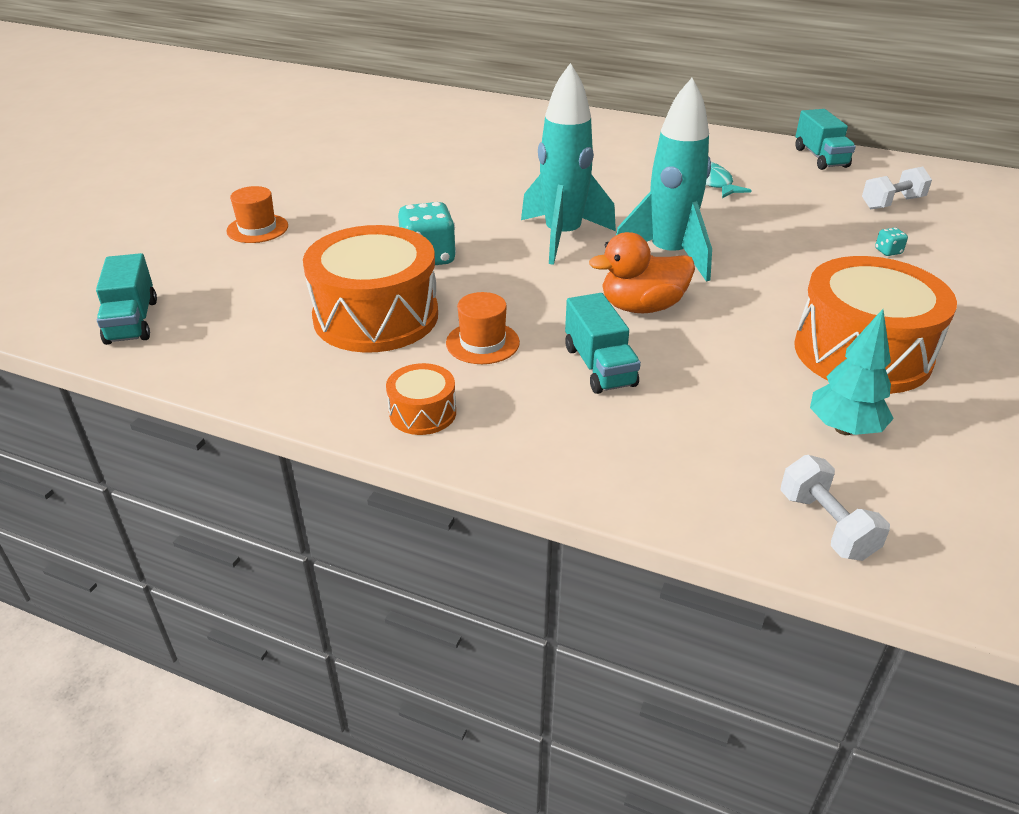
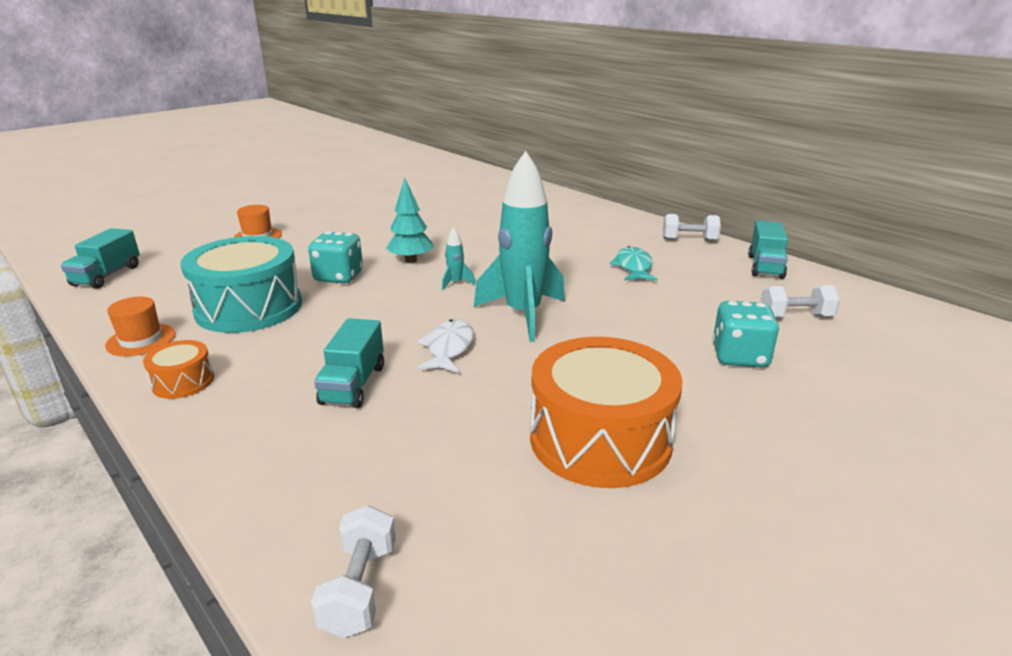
camera: 25 degrees right, 10 degrees down
orange drum [303,225,438,353] -> turquoise drum [181,236,302,333]
orange hat [446,292,520,364] -> orange hat moved to [105,297,176,356]
turquoise rocket [521,63,616,265] -> turquoise rocket [442,227,475,290], size x0.40
orange duck [589,232,695,313] -> white fish [417,319,474,373]
turquoise tree [810,309,894,435] -> turquoise tree moved to [386,178,433,263]
turquoise dice [875,228,908,256] -> turquoise dice [712,301,780,367], size x2.28
none -> white dumbbell [663,214,721,241]

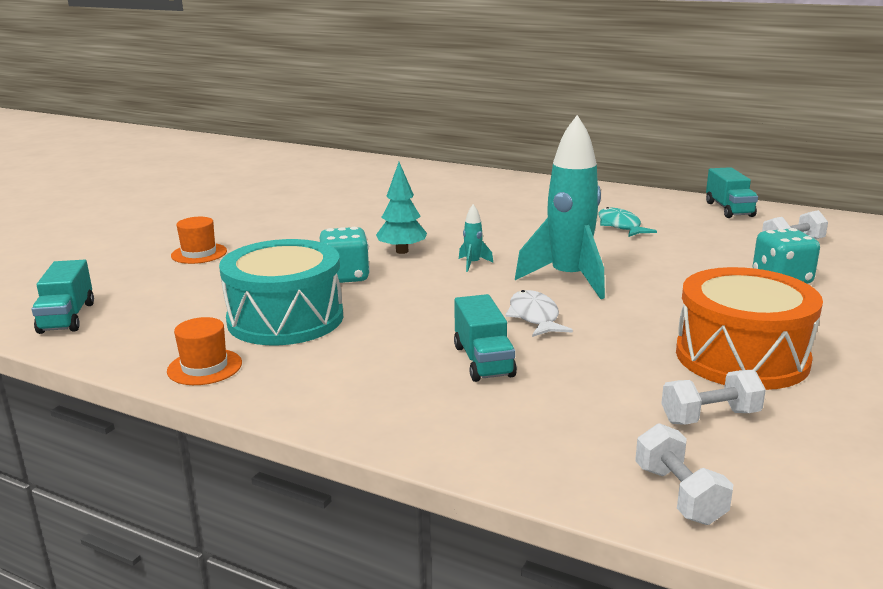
camera: 20 degrees left, 5 degrees down
orange drum [143,340,214,399] -> none
white dumbbell [663,214,721,241] -> white dumbbell moved to [661,370,766,425]

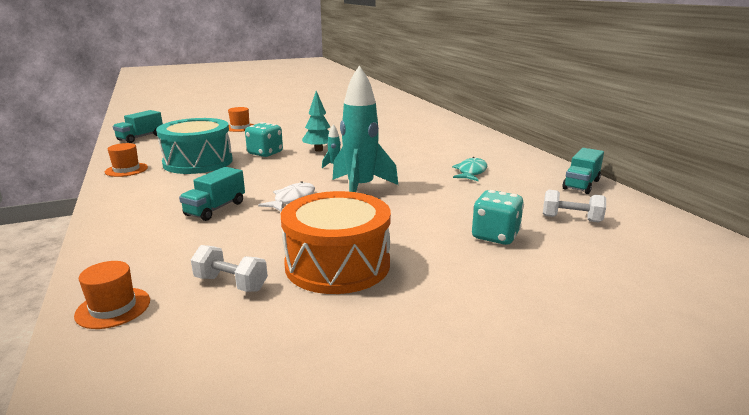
camera: 40 degrees right, 0 degrees up
white dumbbell [635,423,733,525] -> orange hat [74,261,150,329]

